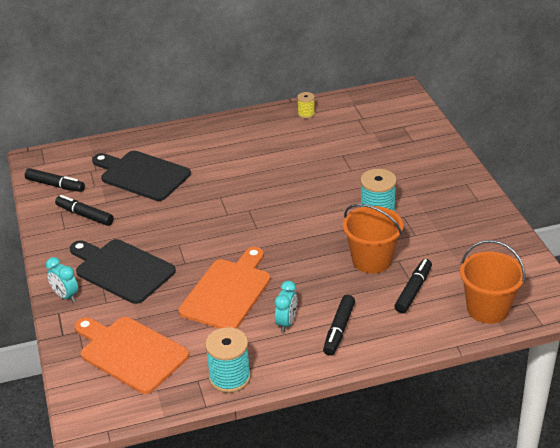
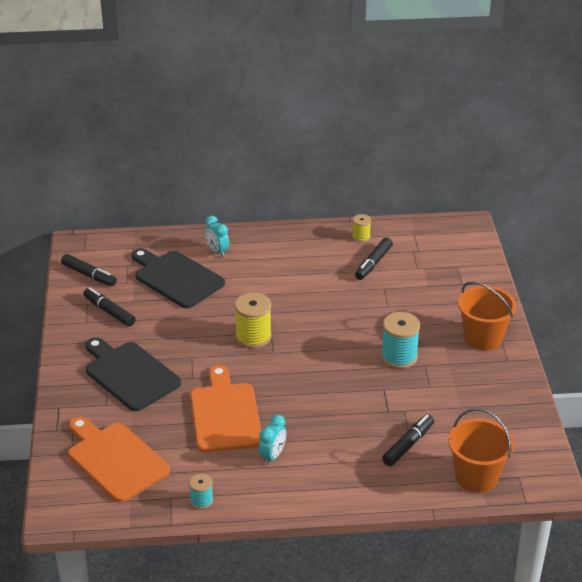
camera: 10 degrees right, 0 degrees up
turquoise clock [46,257,78,302] -> turquoise clock moved to [205,216,229,257]
orange cutting board [179,247,271,329] -> orange cutting board turned 45 degrees counterclockwise [190,365,261,453]
turquoise spool [205,327,251,393] -> turquoise spool [189,474,213,509], size x0.56
black marker [323,295,355,356] -> black marker moved to [355,237,393,280]
orange bucket [343,204,403,274] -> orange bucket moved to [458,281,516,351]
none -> yellow spool [235,292,272,348]

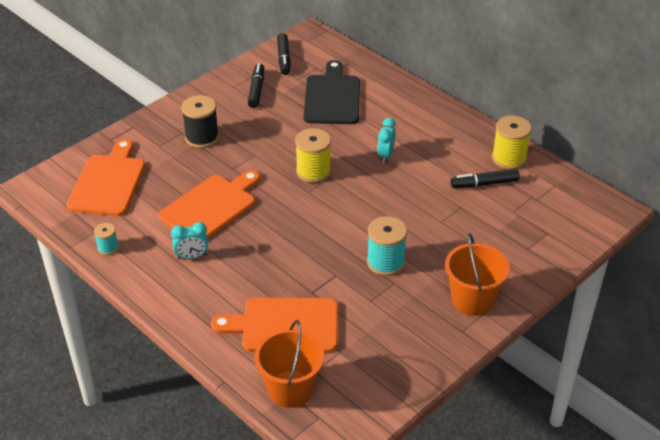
camera: 50 degrees right, 5 degrees up
black cutting board [85,337,181,411] -> black spool [181,95,219,148]
turquoise clock [205,216,229,257] -> turquoise clock moved to [377,118,396,163]
yellow spool [352,214,371,242] -> yellow spool [492,115,532,170], size x1.80
black marker [382,414,434,466] -> orange cutting board [211,297,338,353]

